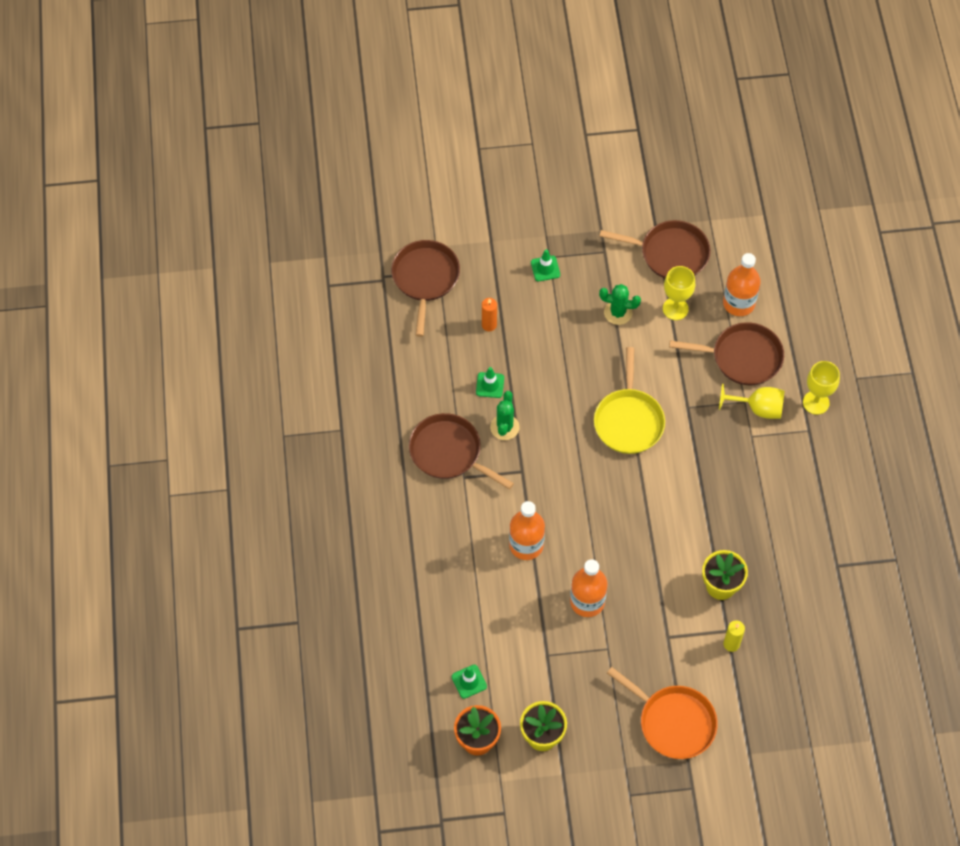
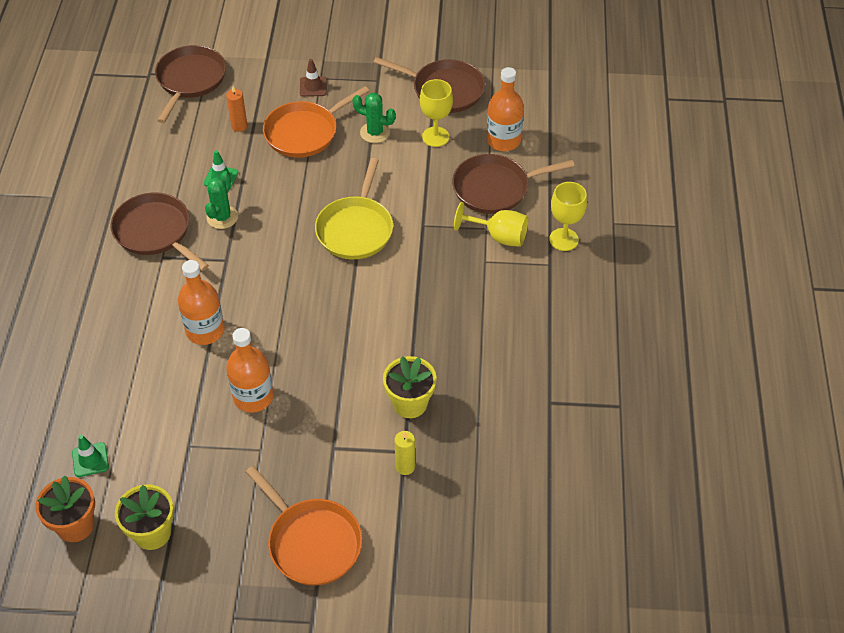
camera: 10 degrees right, 10 degrees down
green traffic cone [531,249,560,281] -> brown traffic cone [300,59,327,97]
brown pan [669,322,784,385] -> brown pan turned 150 degrees clockwise [452,154,574,214]
none -> orange pan [263,86,369,158]

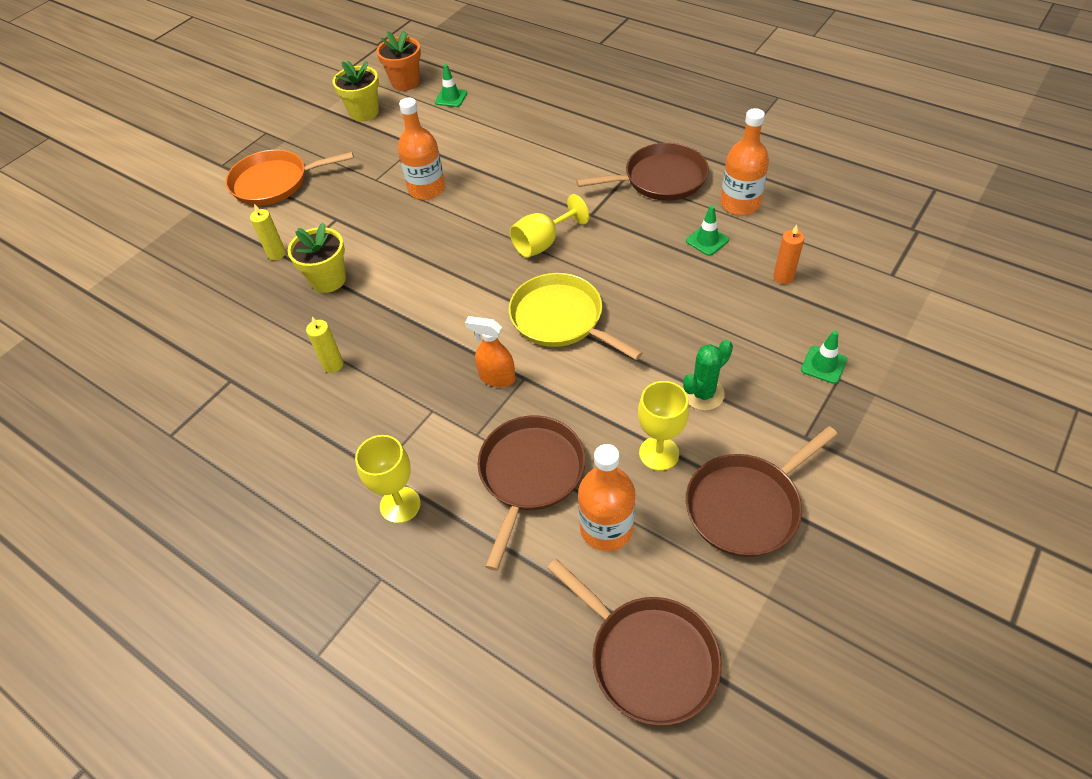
camera: 125 degrees right, 0 degrees up
brown pan [155,45,226,123] -> brown pan moved to [547,559,722,726]
orange bottle [178,260,225,345] -> orange bottle moved to [720,108,769,215]
green cactus [205,171,238,229] -> none
orange pan [263,86,369,158] -> none
brown traffic cone [300,59,327,97] -> green traffic cone [801,331,847,384]
yellow goblet [454,202,528,247] -> yellow goblet moved to [510,194,589,258]
none -> yellow candle [306,317,343,373]
none -> orange spray bottle [465,316,516,387]

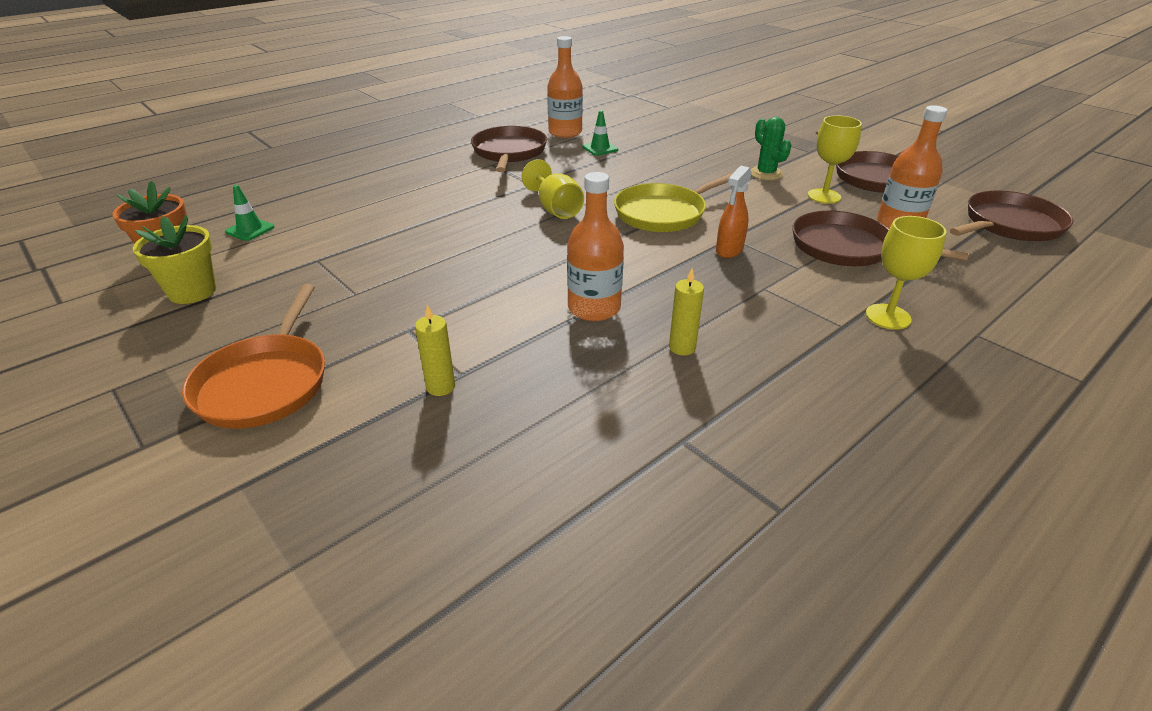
camera: 80 degrees left, 15 degrees down
yellow flower pot [288,223,346,293] -> none
orange bottle [398,97,445,200] -> orange bottle moved to [567,172,624,321]
orange candle [773,225,804,284] -> none
green traffic cone [801,331,847,384] -> none

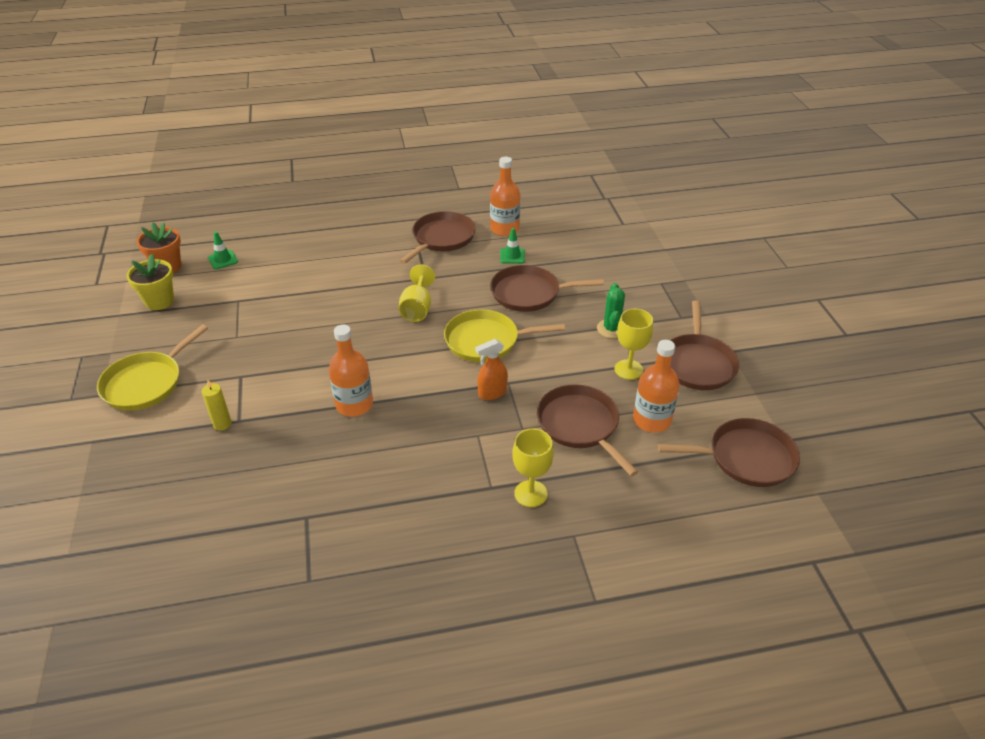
camera: 30 degrees right, 5 degrees up
orange pan [182,284,325,429] -> yellow pan [97,324,208,411]
yellow candle [669,269,704,356] -> none
none -> brown pan [490,265,604,312]

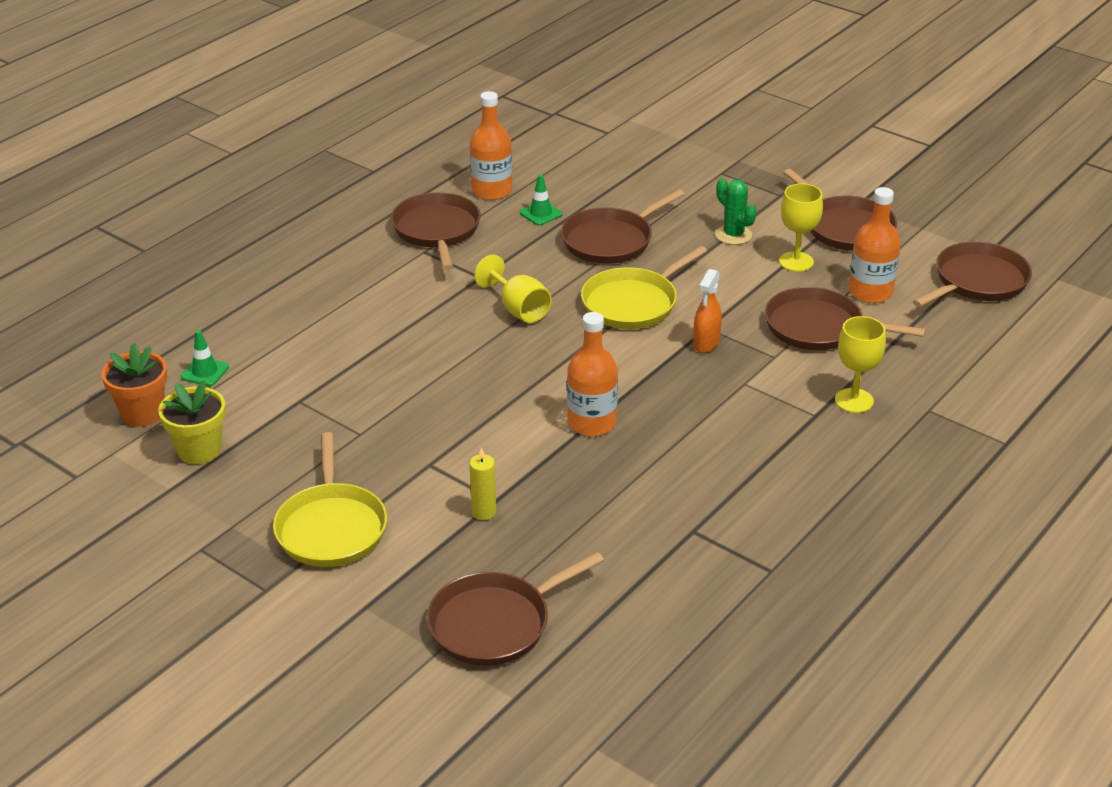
camera: 40 degrees left, 5 degrees down
none -> brown pan [427,552,604,666]

